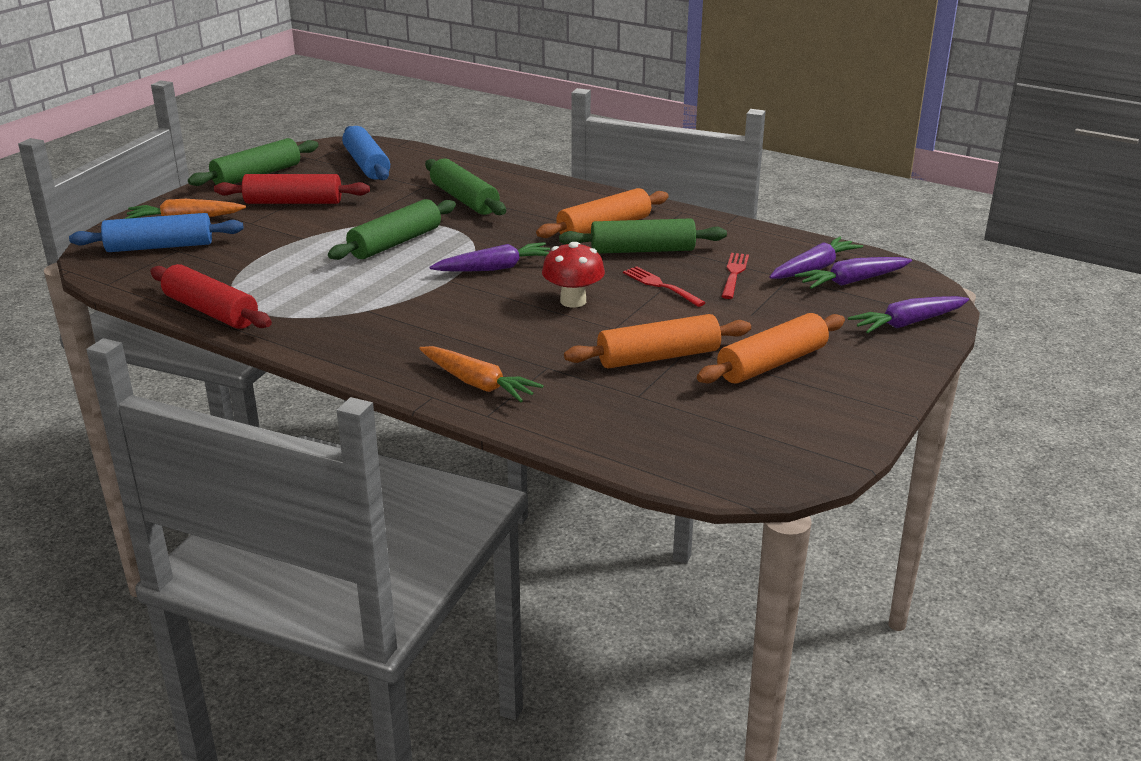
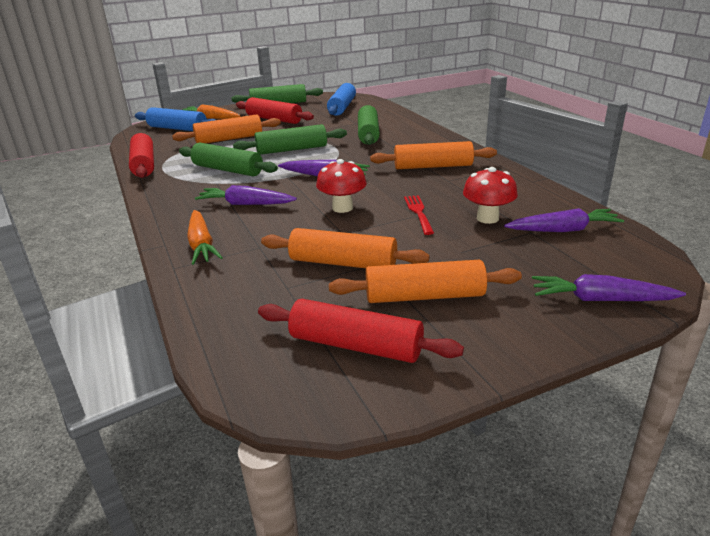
camera: 35 degrees right, 0 degrees up
green rolling pin [559,218,727,254] -> green rolling pin moved to [179,142,278,176]
red fork [721,253,749,299] -> red mushroom [463,167,518,224]
purple carrot [795,257,912,289] -> purple carrot moved to [195,185,297,205]
none -> orange rolling pin [172,114,281,143]
none -> red rolling pin [258,299,464,363]

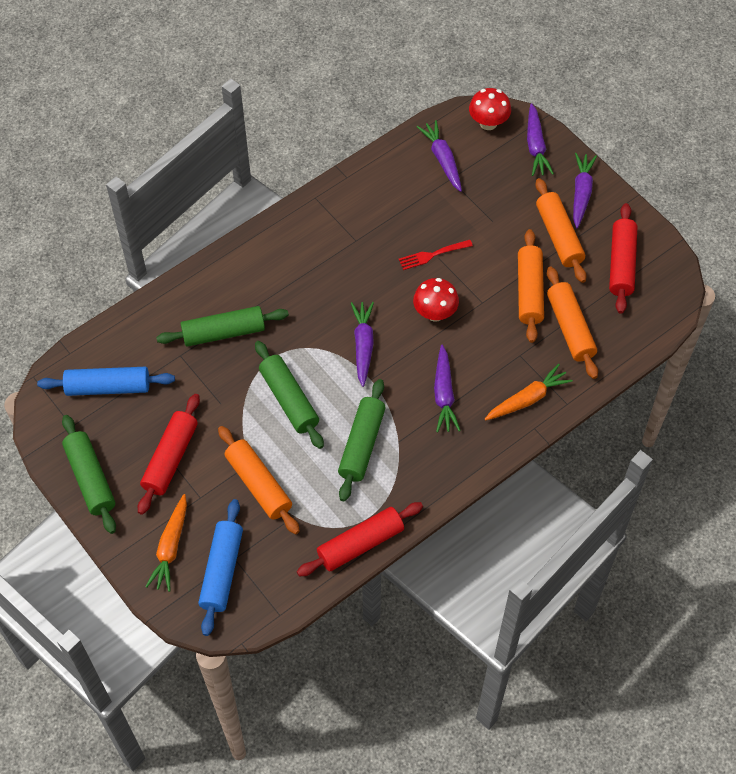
camera: 105 degrees left, 30 degrees up
orange rolling pin [370,141,497,169] -> orange rolling pin moved to [547,267,598,379]
red mushroom [463,167,518,224] -> red mushroom moved to [469,88,511,130]
none -> purple carrot [573,153,597,228]

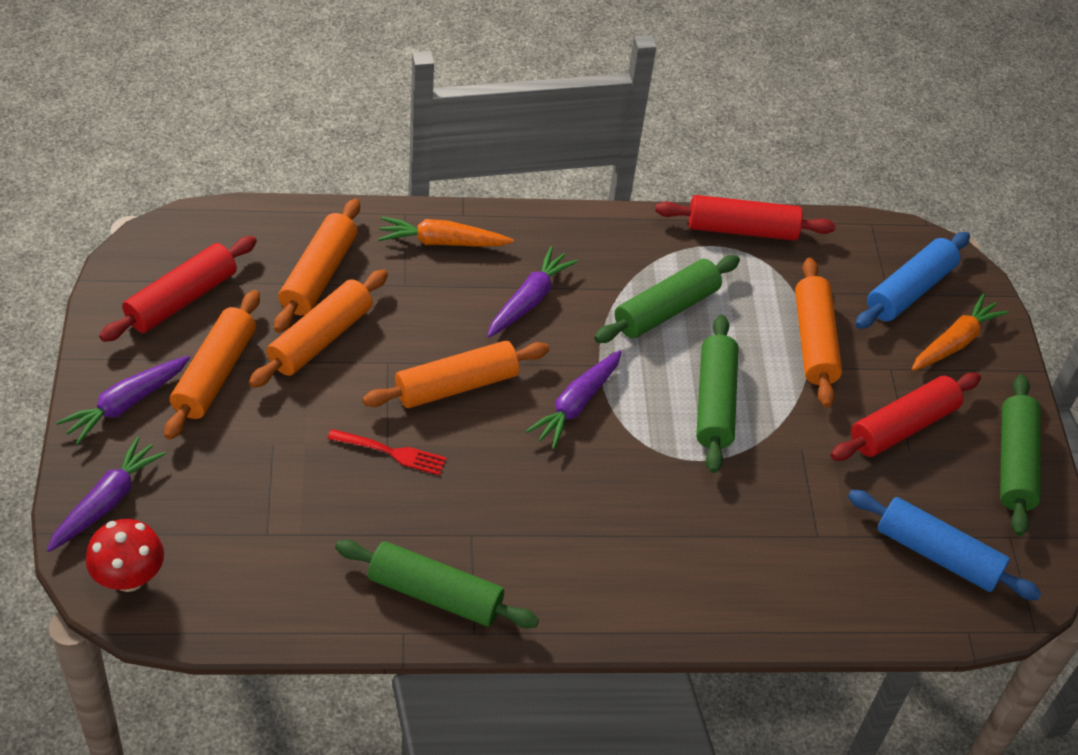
camera: 150 degrees left, 10 degrees down
green rolling pin [156,306,289,347] -> green rolling pin moved to [335,540,539,628]
red mushroom [413,278,459,322] -> orange rolling pin [362,340,549,408]
purple carrot [417,120,462,192] -> none

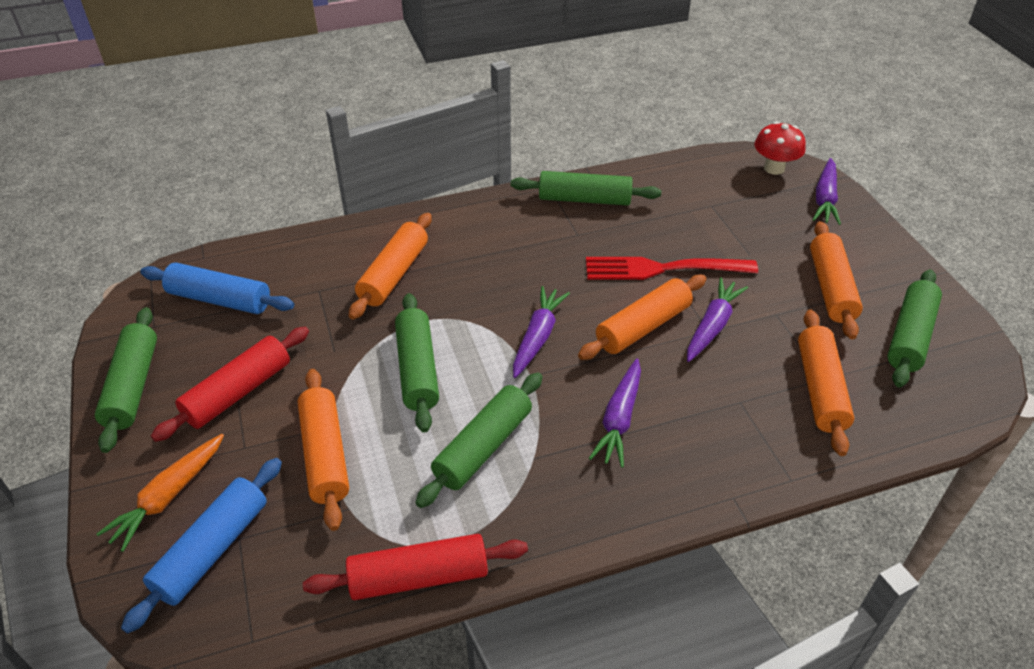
camera: 170 degrees right, 5 degrees down
purple carrot [56,356,190,445] -> purple carrot moved to [687,277,748,362]
red rolling pin [99,236,257,342] -> green rolling pin [887,269,942,387]
orange rolling pin [249,270,388,388] -> orange rolling pin moved to [349,213,432,320]
red fork [328,429,447,475] -> red fork [586,257,758,280], size x1.79
orange carrot [378,217,514,246] -> none

